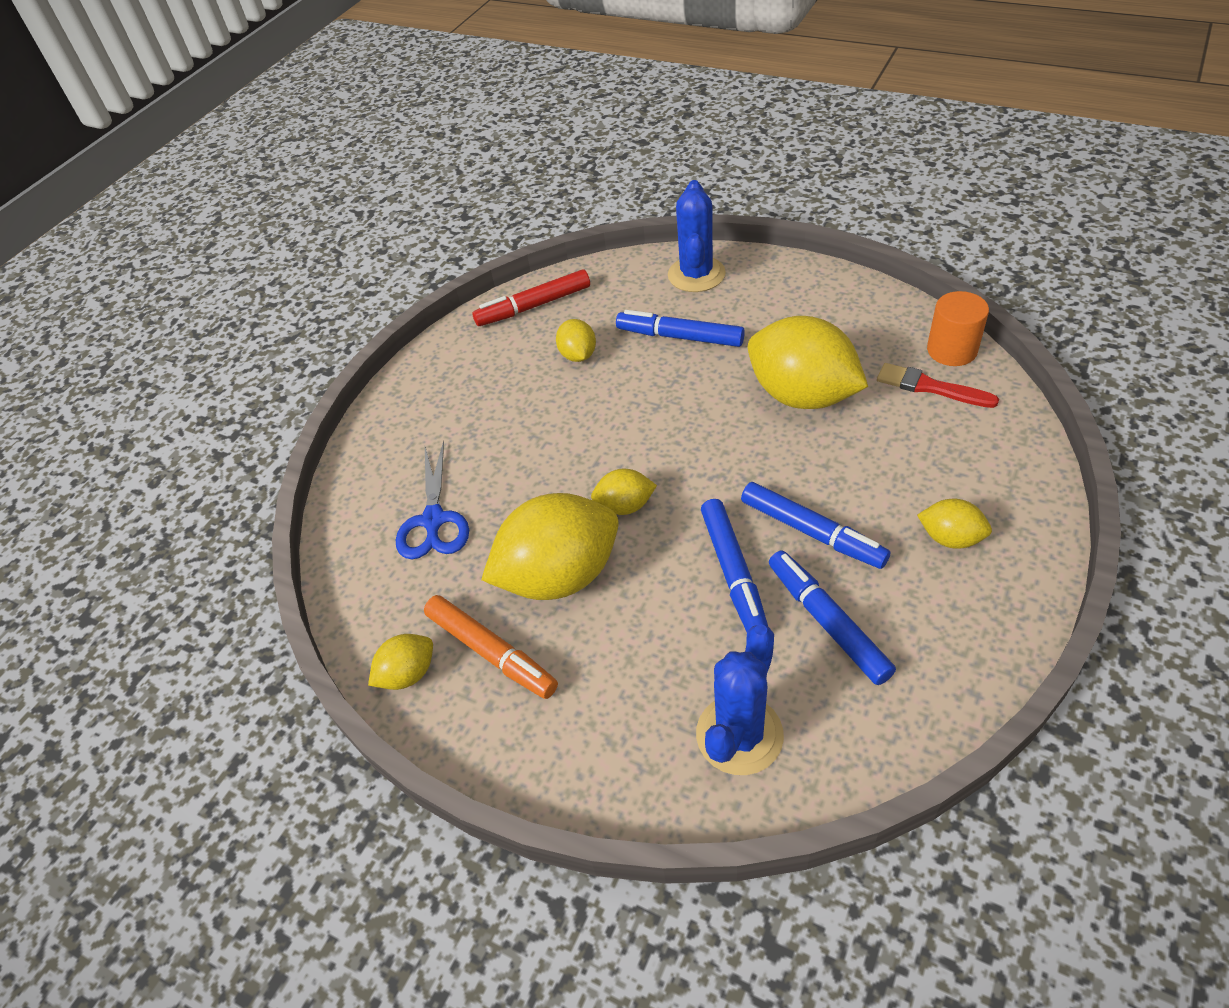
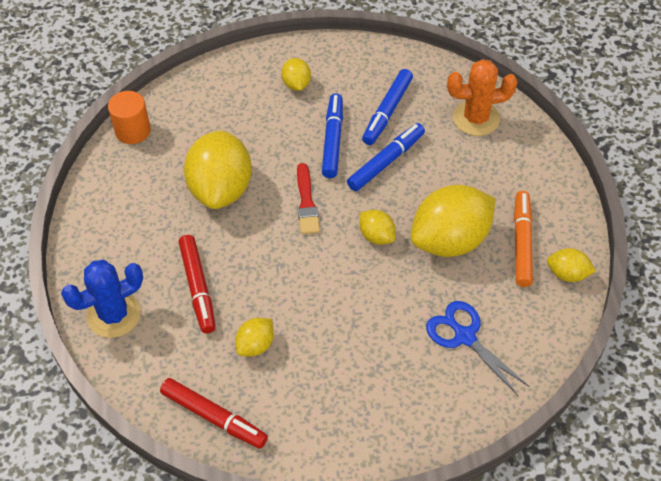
camera: 130 degrees left, 5 degrees up
blue scissors [396,441,469,559] -> blue scissors turned 90 degrees counterclockwise [426,301,530,396]
yellow lemon [481,493,619,600] -> yellow lemon turned 60 degrees counterclockwise [411,185,496,257]
blue marker [616,310,745,347] -> red marker [179,235,216,333]
blue cactus [696,624,784,775] -> orange cactus [447,59,517,136]
red brush [877,363,999,408] -> red brush moved to [297,163,320,234]

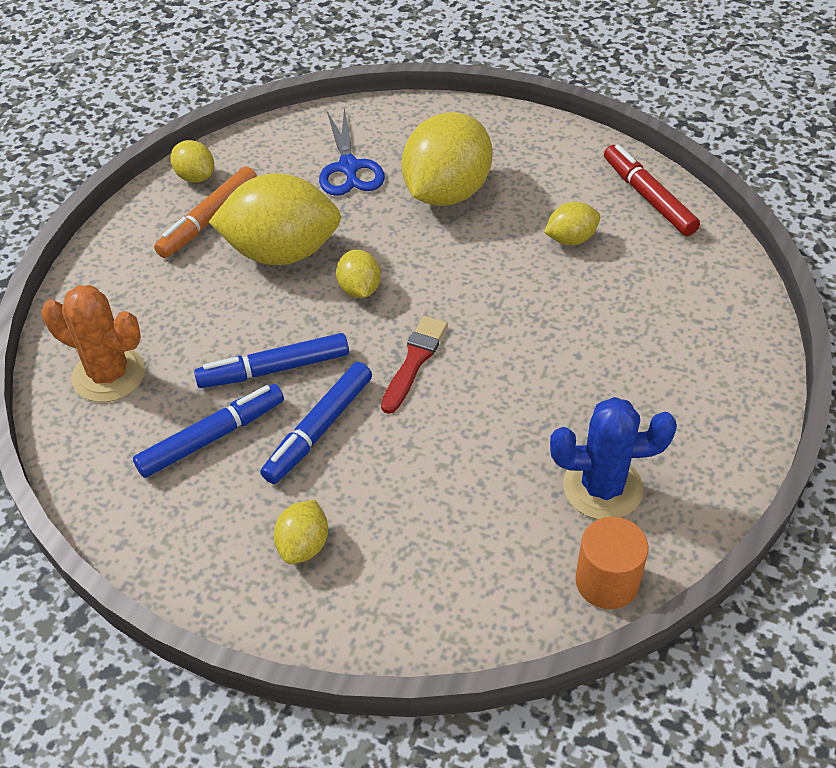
camera: 150 degrees left, 5 degrees down
blue cactus [61,260,143,338] -> blue cactus moved to [550,397,677,519]
red marker [179,235,216,333] -> none
yellow lemon [184,130,252,209] -> yellow lemon moved to [401,112,493,206]

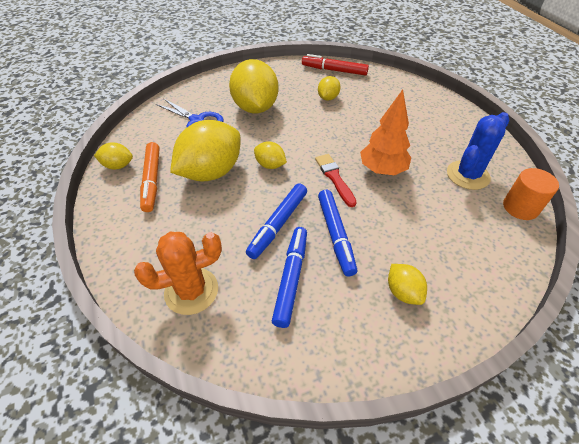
camera: 45 degrees left, 0 degrees up
none -> orange tree [360,89,411,175]

